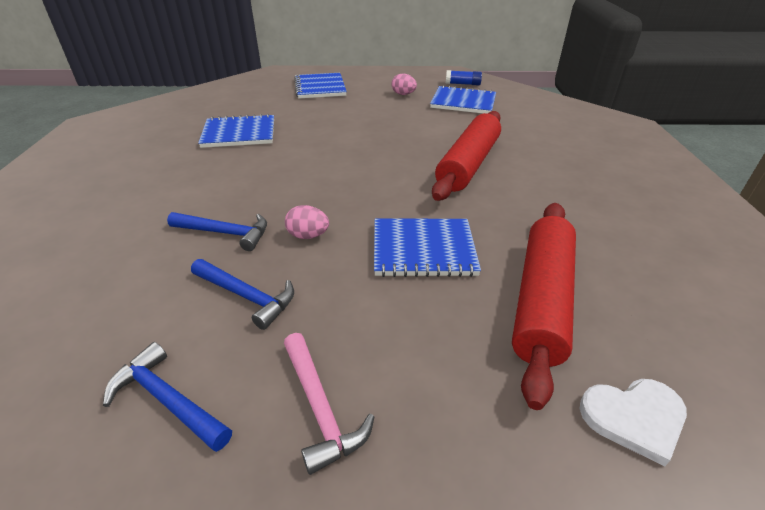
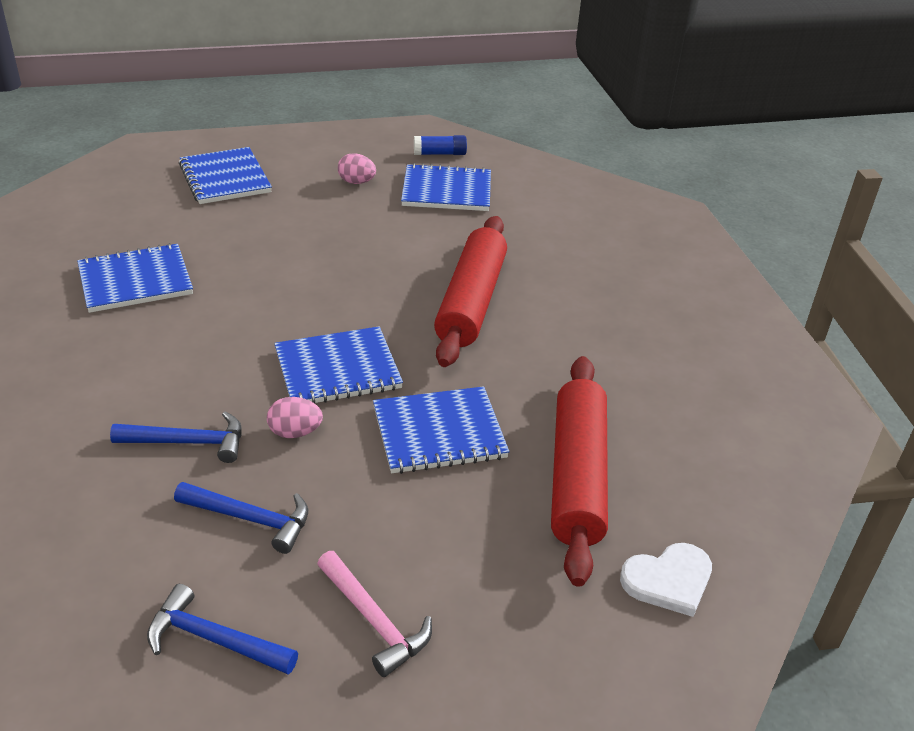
camera: 15 degrees left, 0 degrees up
none -> blue notebook [274,326,403,403]

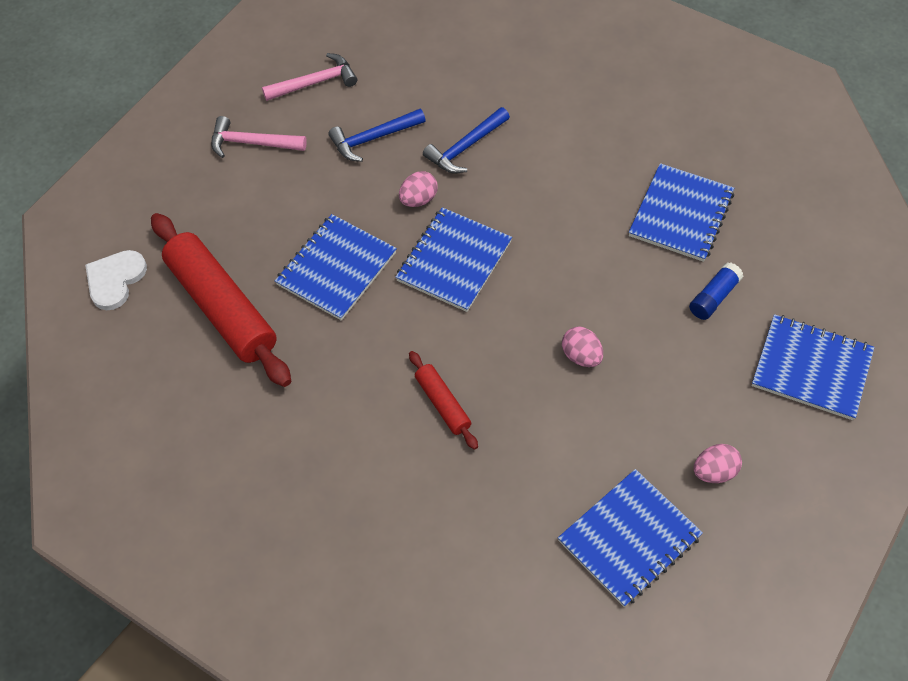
camera: 140 degrees right, 20 degrees up
blue hammer [147,584,298,674] -> pink hammer [262,53,357,101]
blue glue stick [414,135,467,155] -> blue glue stick moved to [689,262,743,320]
red rolling pin [434,216,507,367] -> red rolling pin [409,351,478,450], size x0.48
none -> pink egg [562,327,603,367]

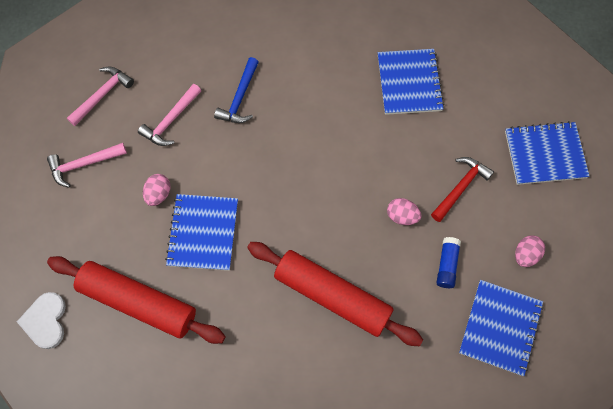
camera: 30 degrees left, 10 degrees up
blue hammer [329,109,426,162] -> pink hammer [138,84,202,146]
blue notebook [396,207,512,312] -> none
pink egg [399,171,438,207] -> pink egg moved to [143,174,171,206]
red rolling pin [409,351,478,450] -> red rolling pin [247,242,423,346], size x2.08
blue glue stick [689,262,743,320] -> blue glue stick moved to [436,237,461,288]
none -> red hammer [431,157,494,222]

